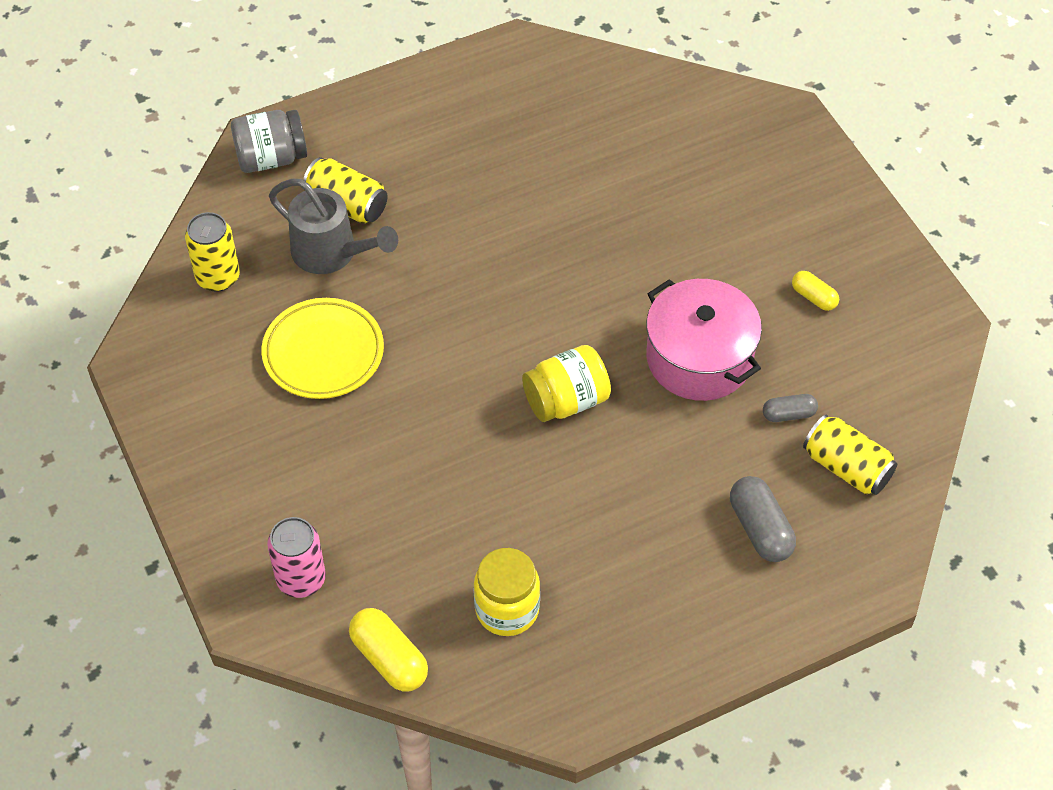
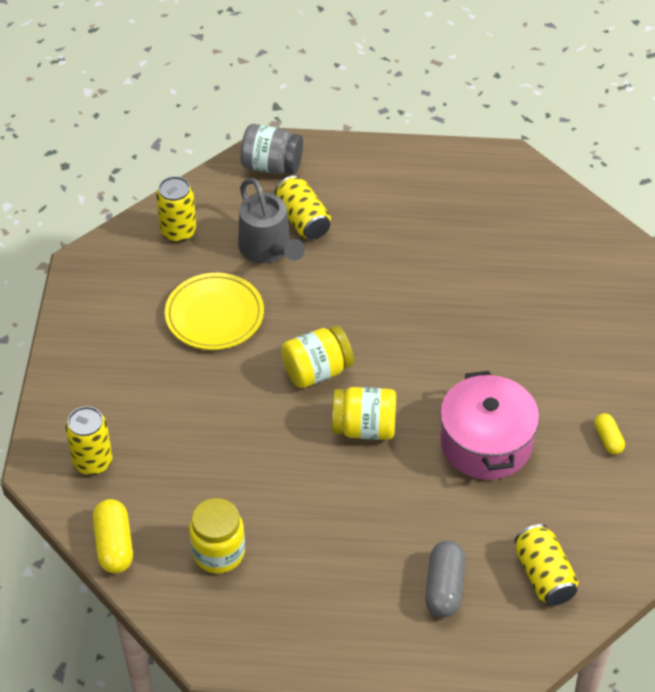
camera: 30 degrees right, 5 degrees down
pink can [267,517,326,598] -> yellow can [66,406,113,475]
grey capsule [763,394,818,422] -> none
none -> yellow jar [281,326,354,388]

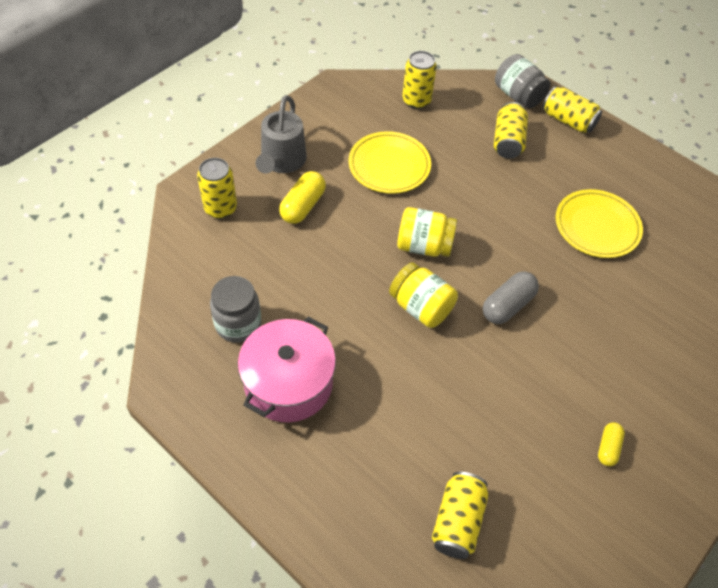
camera: 35 degrees right, 5 degrees up
yellow capsule [93,499,133,573] -> yellow capsule moved to [279,171,326,224]
yellow jar [189,498,245,573] -> grey jar [210,276,261,343]
grey watering can [238,178,305,263] -> grey watering can moved to [256,95,307,173]
grey capsule [425,541,466,617] -> grey capsule moved to [483,271,539,324]
pink pot [440,371,539,480] -> pink pot moved to [238,317,336,422]
none -> yellow can [542,86,602,133]
none -> yellow plate [556,189,643,258]

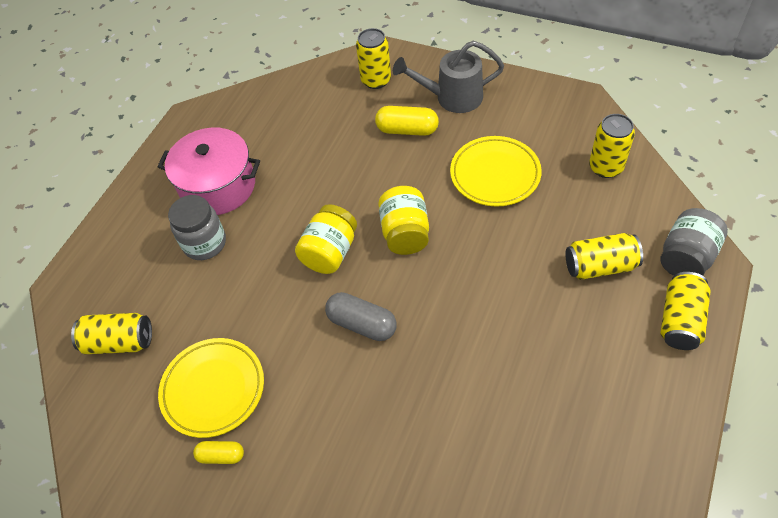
camera: 80 degrees right, 0 degrees up
grey jar [210,276,261,343] -> grey jar moved to [168,195,226,260]
yellow plate [556,189,643,258] -> yellow plate moved to [158,338,264,438]

